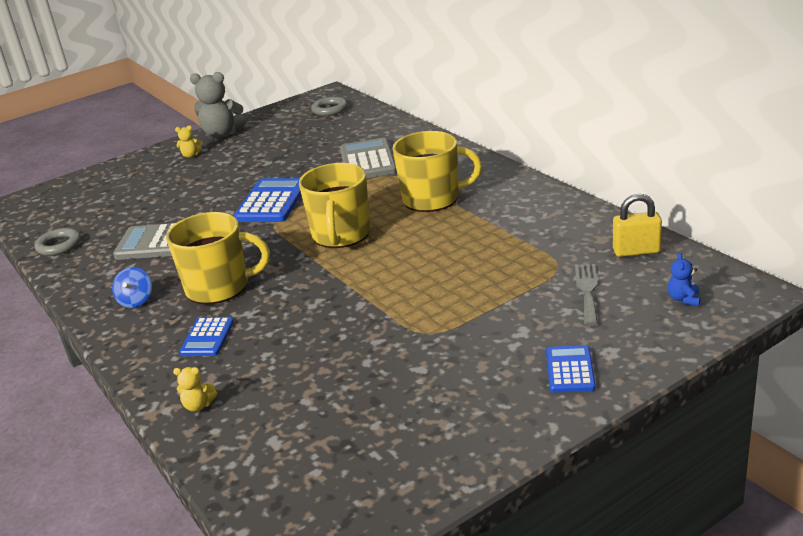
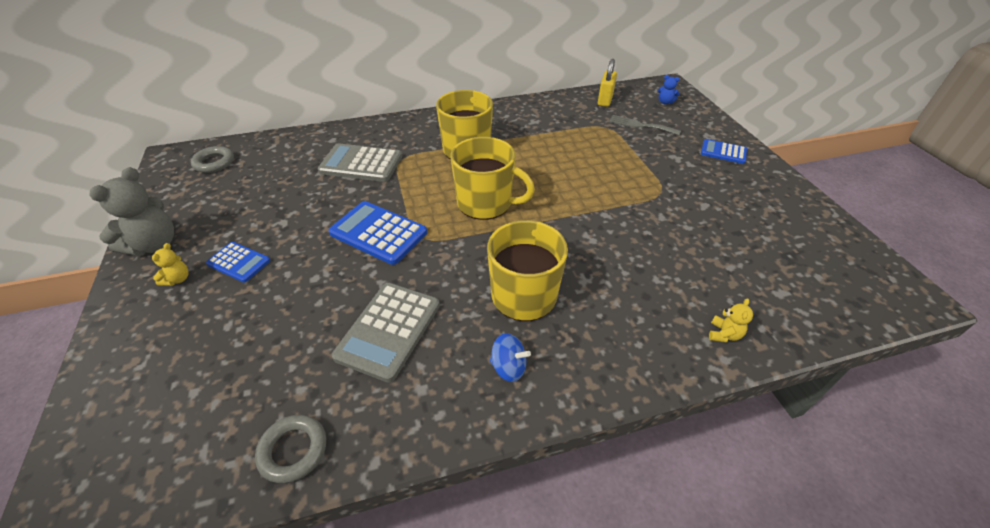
camera: 75 degrees left, 15 degrees up
blue calculator [179,317,234,356] -> blue calculator moved to [206,242,270,282]

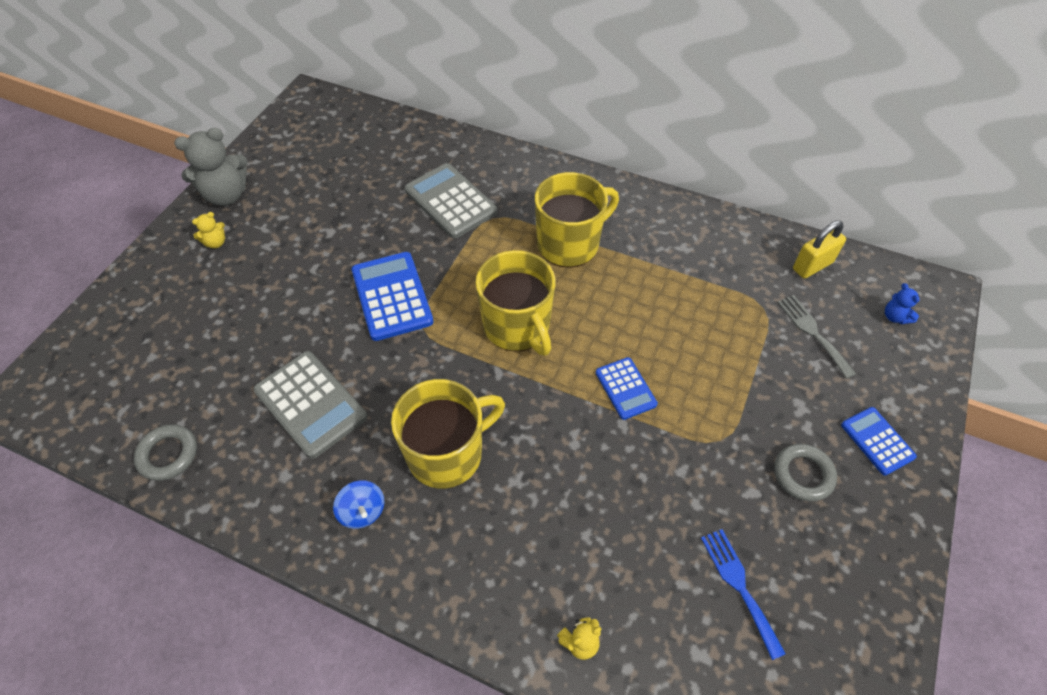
camera: 40 degrees right, 10 degrees up
grey ring [191,146,234,173] -> grey ring moved to [774,444,837,502]
blue calculator [206,242,270,282] -> blue calculator moved to [596,357,658,420]
grey calculator [332,283,440,383] -> grey calculator turned 105 degrees counterclockwise [253,351,367,459]
none -> blue fork [701,529,786,660]

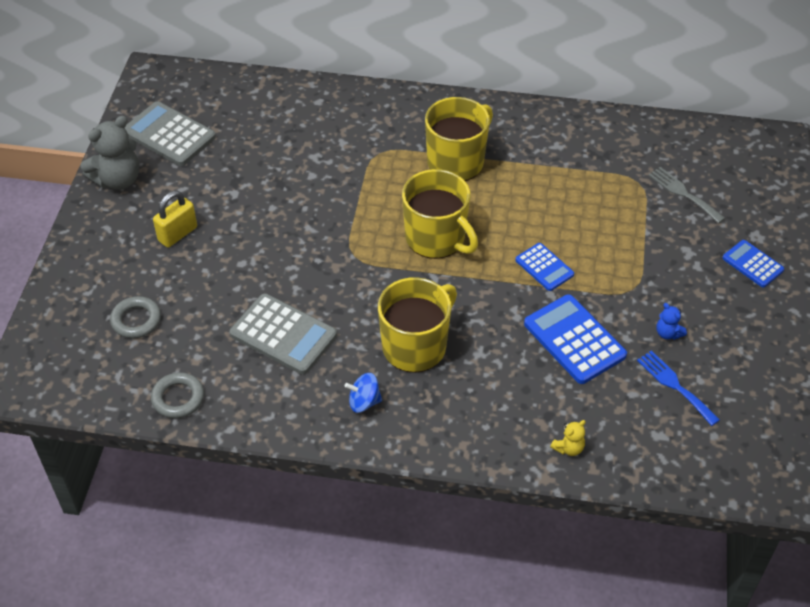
camera: 15 degrees left, 5 degrees down
yellow teddy bear [192,212,225,248] -> none
blue spinning top [333,481,384,529] -> blue spinning top turned 135 degrees clockwise [345,373,382,413]
blue calculator [352,252,433,341] -> blue calculator moved to [524,294,627,384]
grey calculator [405,163,498,239] -> grey calculator moved to [124,101,216,166]
grey ring [774,444,837,502] -> grey ring moved to [110,296,161,338]
yellow padlock [793,220,846,279] -> yellow padlock moved to [153,191,197,248]
blue teddy bear [885,283,920,324] -> blue teddy bear moved to [656,303,687,340]

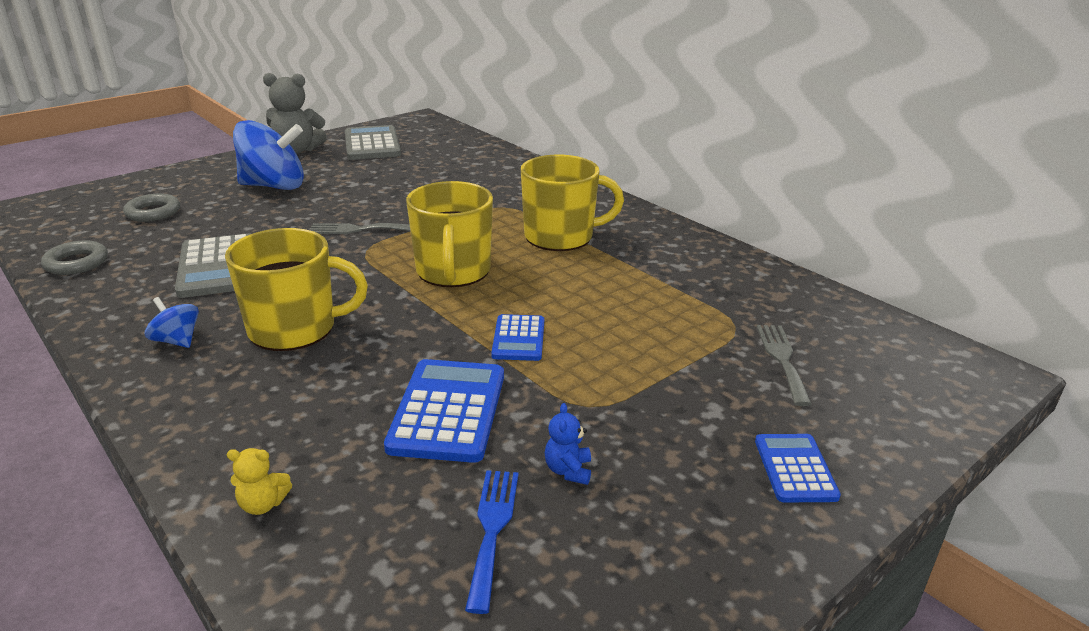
camera: 40 degrees right, 20 degrees down
yellow padlock [153,191,197,248] -> blue spinning top [233,120,304,190]
none -> grey fork [310,223,410,234]

